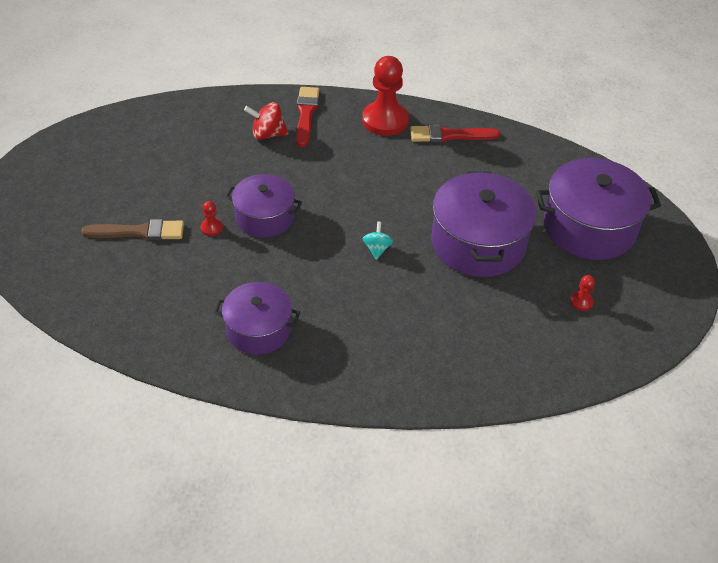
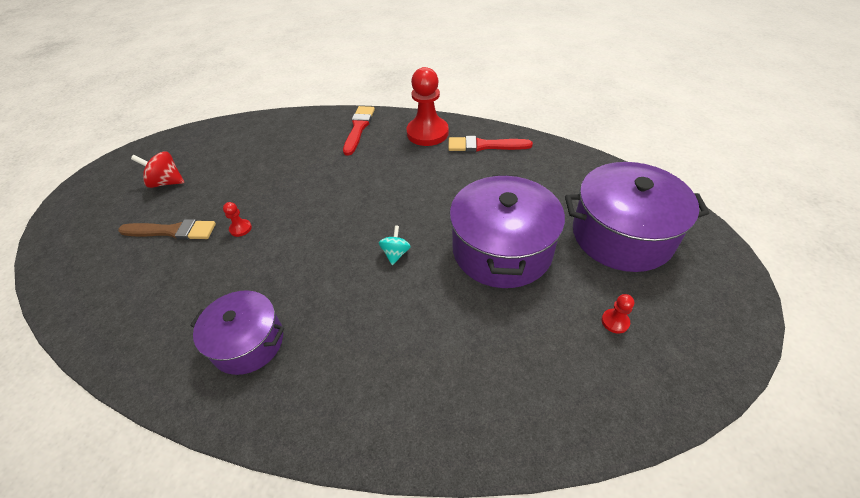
camera: 10 degrees right, 0 degrees up
purple pot [225,174,302,238] -> none
red spinning top [244,102,289,140] -> red spinning top moved to [131,151,185,188]

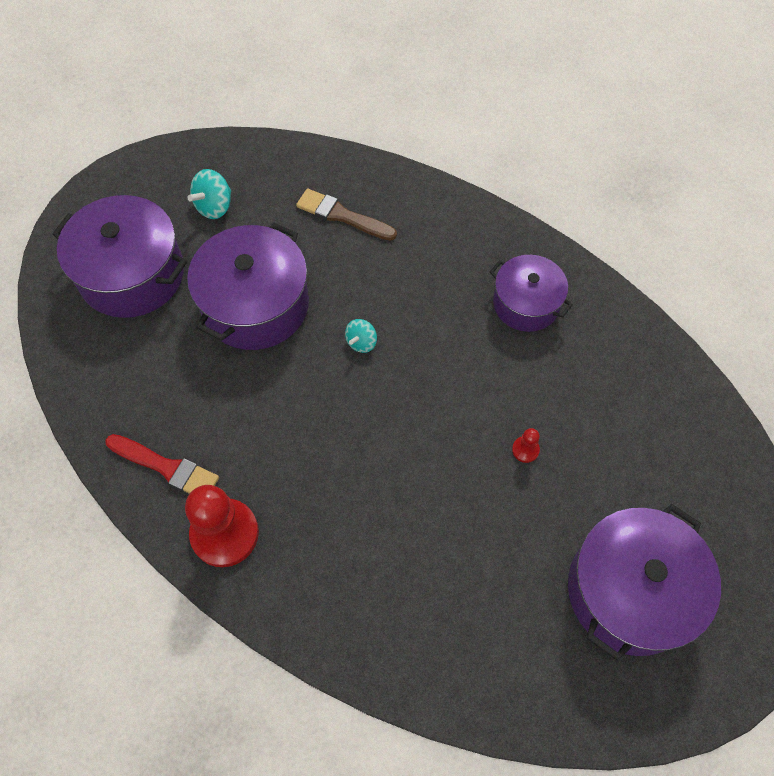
camera: 160 degrees left, 15 degrees up
brown brush [118,219,216,240] -> brown brush moved to [296,189,397,241]
red spinning top [131,151,185,188] -> purple pot [568,504,721,661]
red brush [343,106,375,156] -> none
red pawn [602,294,634,334] -> turquoise spinning top [187,169,231,219]

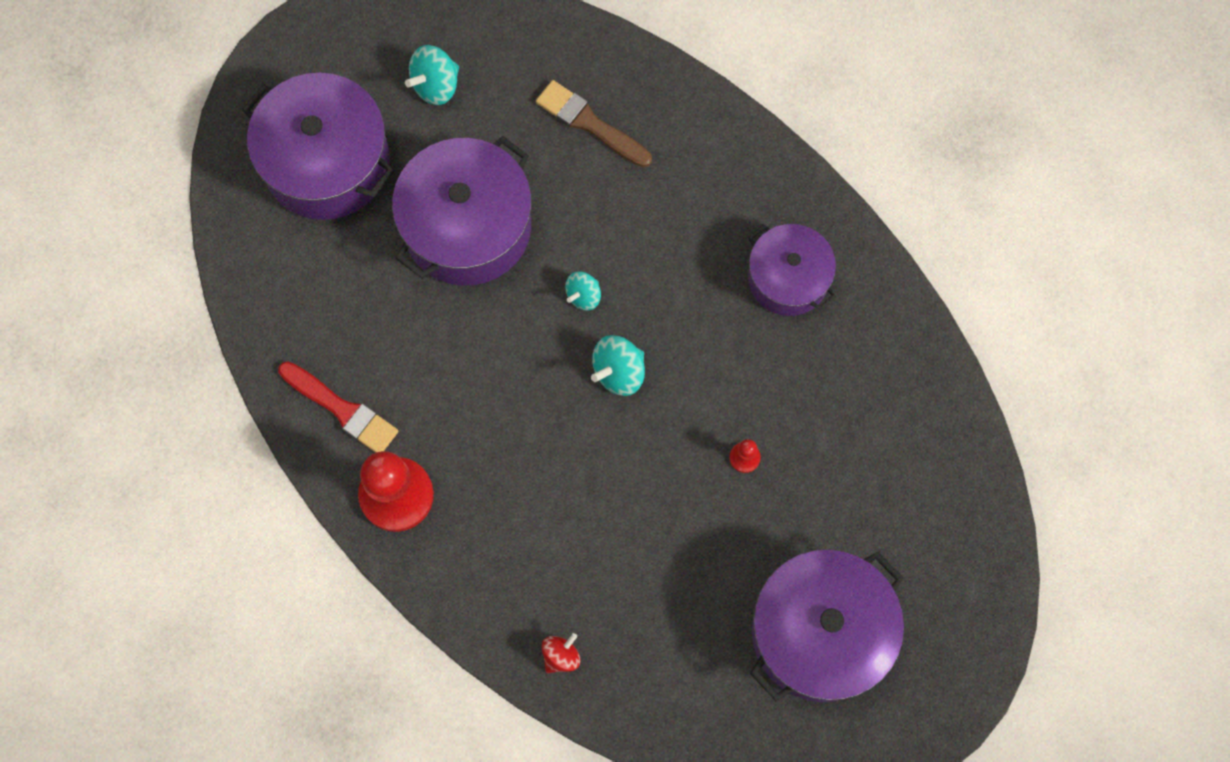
camera: 10 degrees right, 10 degrees up
none -> red spinning top [542,633,580,673]
none -> turquoise spinning top [591,335,645,396]

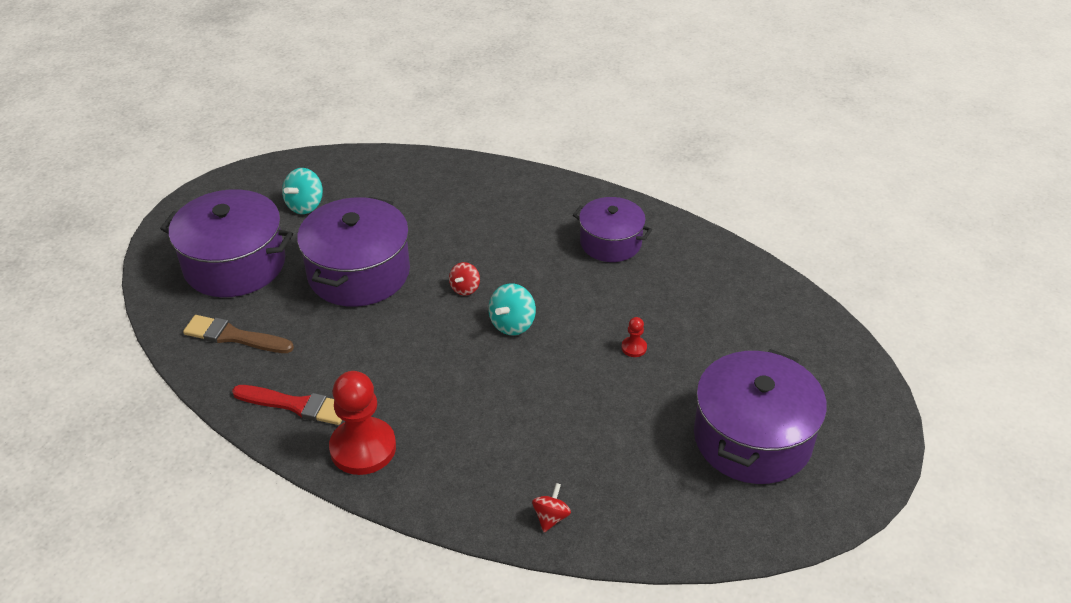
camera: 20 degrees left, 30 degrees down
brown brush [536,80,652,167] -> brown brush moved to [183,315,294,353]
turquoise spinning top [565,272,601,310] -> red spinning top [449,262,480,296]

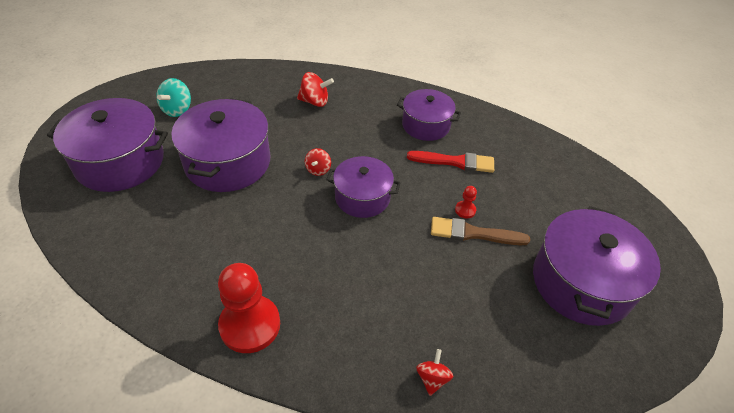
camera: 10 degrees left, 5 degrees up
brown brush [183,315,294,353] -> brown brush moved to [431,217,530,245]
red brush [232,385,342,425] -> red brush moved to [407,151,494,173]
turquoise spinning top [488,283,536,335] -> purple pot [326,156,401,218]
none -> red spinning top [297,72,334,107]

